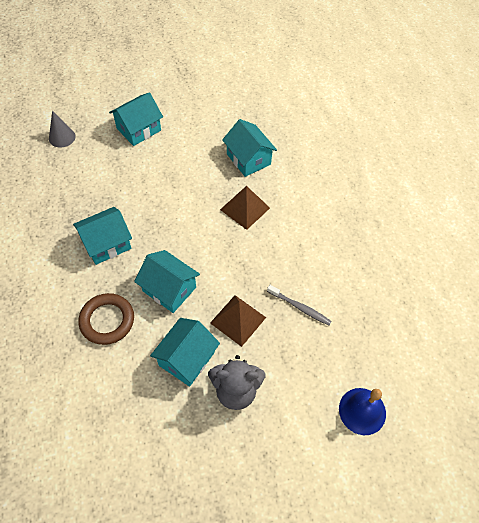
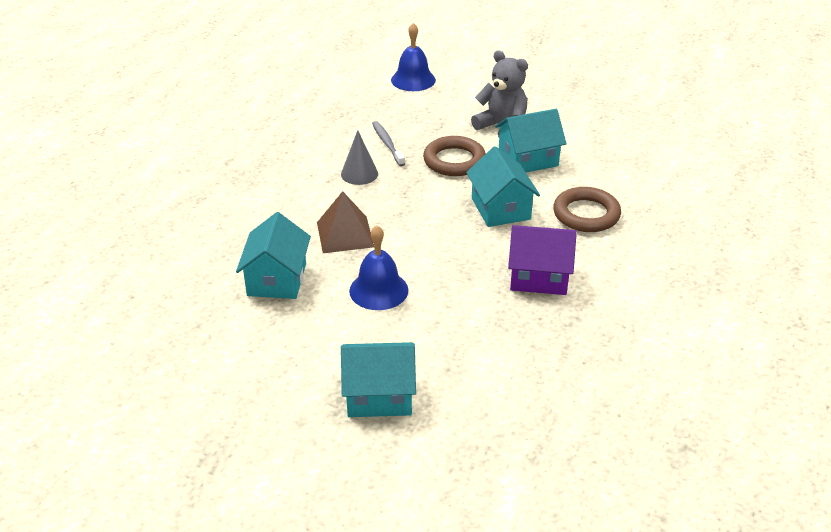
camera: 140 degrees left, 20 degrees down
grey cone [49,111,76,148] -> grey cone moved to [341,130,378,185]
turquoise house [73,207,132,265] -> purple house [508,225,577,295]
brown pyramid [210,295,266,347] -> brown ring [423,136,486,176]
none -> blue bell [349,225,408,310]

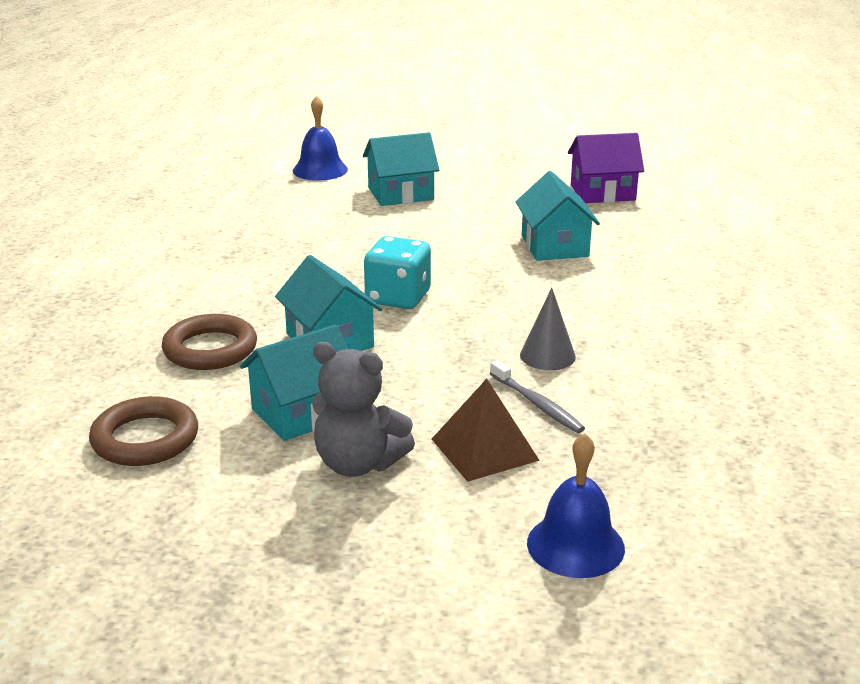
camera: 165 degrees right, 10 degrees down
brown pyramid [317,191,374,253] -> brown pyramid moved to [432,379,540,482]
blue bell [349,225,408,310] -> blue bell moved to [293,96,348,181]
brown ring [423,136,486,176] -> brown ring moved to [89,396,198,466]
purple house [508,225,577,295] -> purple house moved to [568,133,644,203]
none -> turquoise dice [364,236,431,309]

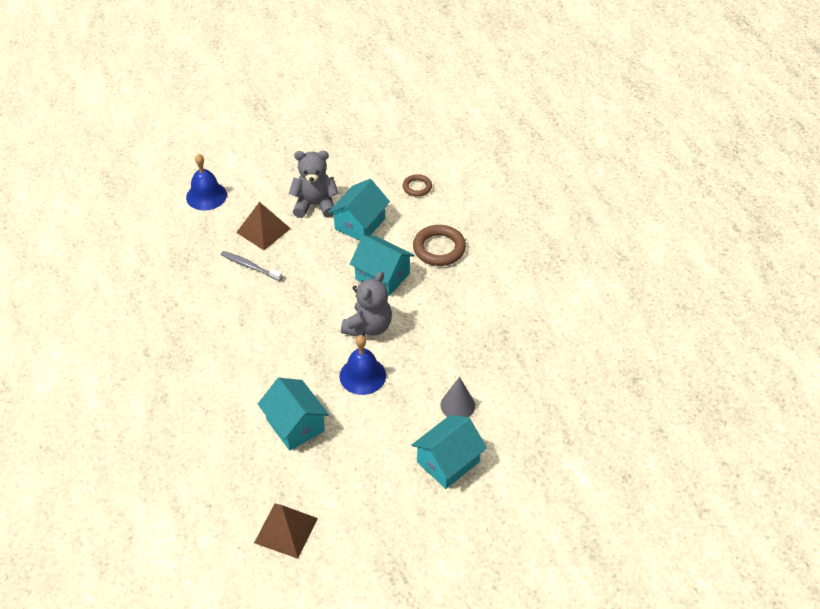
camera: 155 degrees right, 20 degrees up
brown ring [89,396,198,466] -> brown ring [403,174,432,197], size x0.59
blue bell [293,96,348,181] -> blue bell moved to [339,335,386,395]
turquoise dice [364,236,431,309] -> grey teddy bear [341,271,392,336]
grey cone [520,288,576,370] -> grey cone moved to [440,377,475,417]
purple house [568,133,644,203] -> brown pyramid [254,503,318,559]

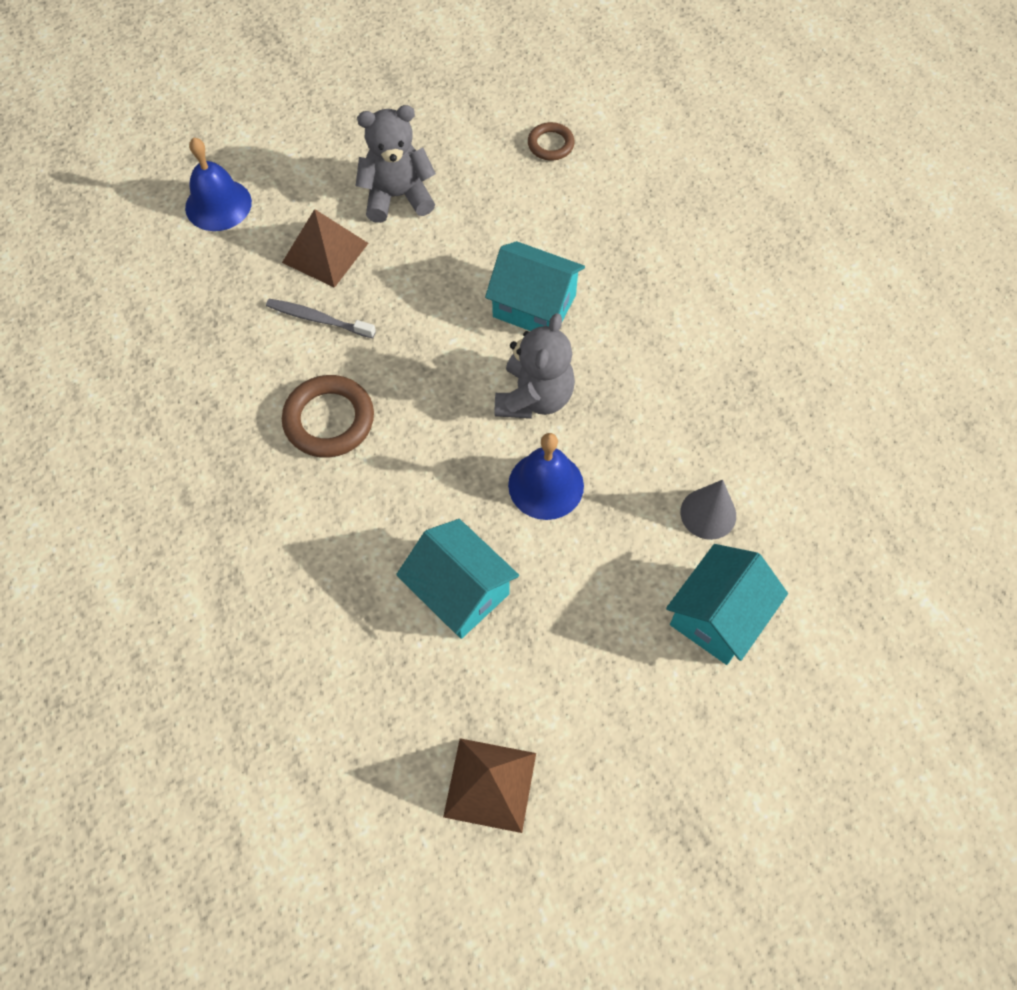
camera: 10 degrees left, 15 degrees up
turquoise house [328,179,390,240] -> none
brown ring [413,225,466,266] -> brown ring moved to [282,375,374,458]

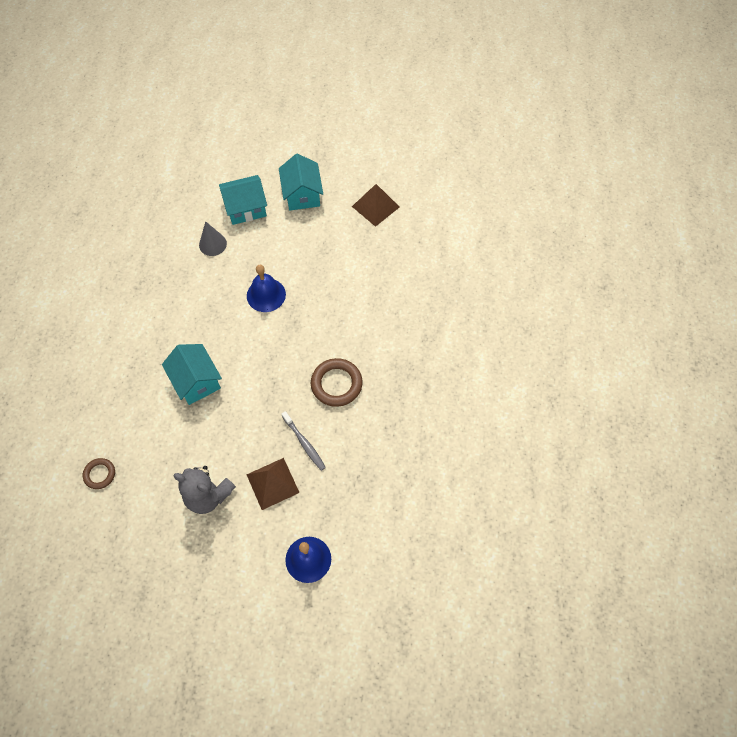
camera: 145 degrees left, 0 degrees up
turquoise house [396,519,519,639] -> turquoise house moved to [279,154,323,211]
grey teddy bear [495,313,575,419] -> none

